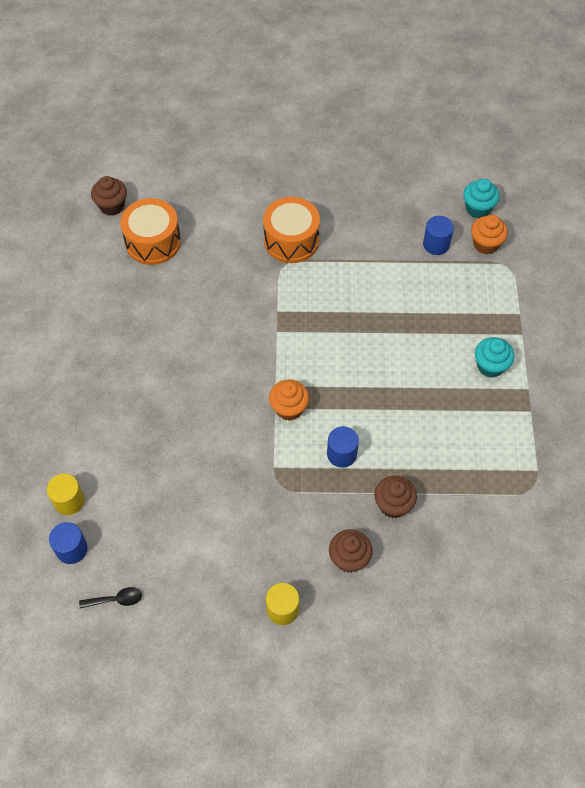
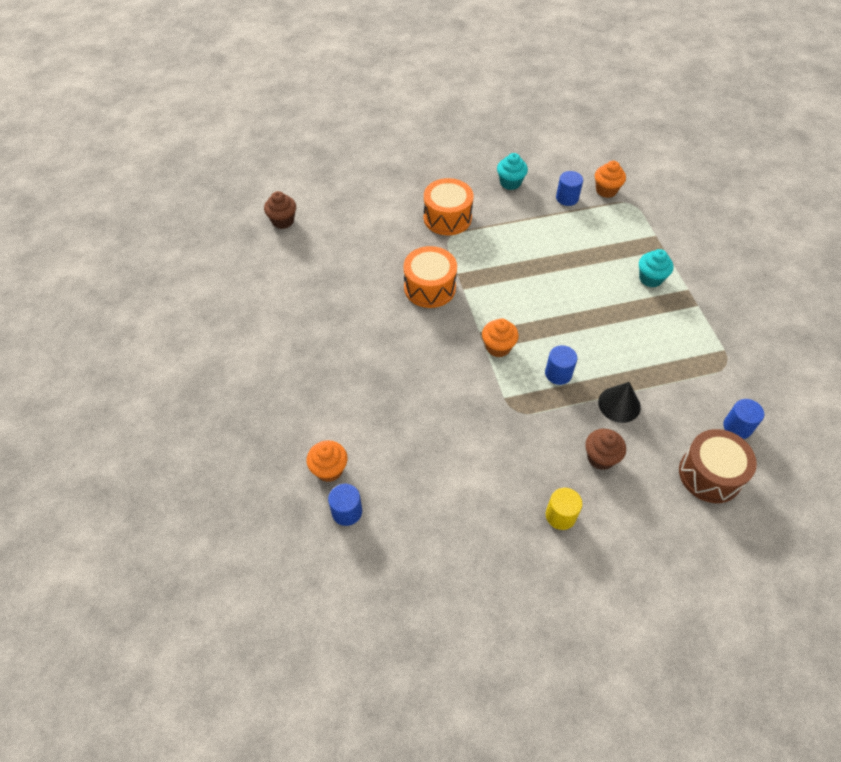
camera: 15 degrees left, 5 degrees down
yellow cylinder [47,474,85,515] -> orange cupcake [307,440,348,482]
black spoon [79,587,142,608] -> none
orange drum [120,198,181,265] -> orange drum moved to [403,246,457,308]
brown cupcake [374,476,417,518] -> black cone [598,382,641,423]
turquoise cupcake [463,179,499,218] -> turquoise cupcake moved to [497,153,528,190]
none -> brown drum [679,429,757,503]
none -> blue cylinder [723,399,764,439]

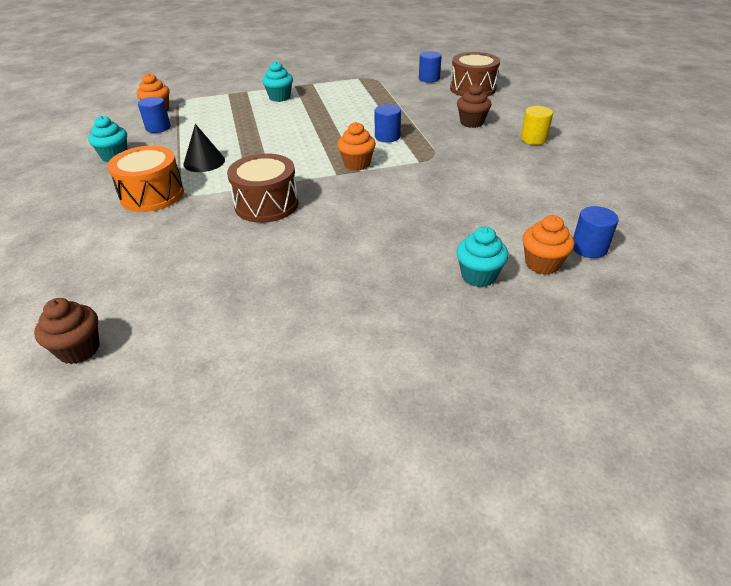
camera: 90 degrees left, 15 degrees down
orange drum [403,246,457,308] -> brown drum [227,153,299,223]
black cone [598,382,641,423] -> black cone moved to [183,124,225,172]
none -> turquoise cupcake [456,227,508,287]

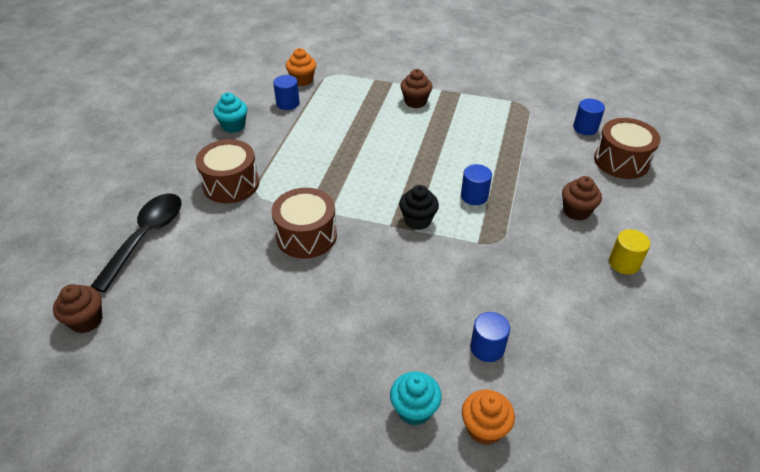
camera: 30 degrees right, 5 degrees up
orange drum [107,146,184,212] -> brown drum [195,139,259,203]
black cone [183,124,225,172] -> none
turquoise cupcake [262,61,293,102] -> brown cupcake [400,69,432,108]
orange cupcake [337,122,376,171] -> black cupcake [399,185,439,230]
blue cylinder [573,206,619,258] -> blue cylinder moved to [470,312,510,362]
none -> black spoon [90,193,182,293]

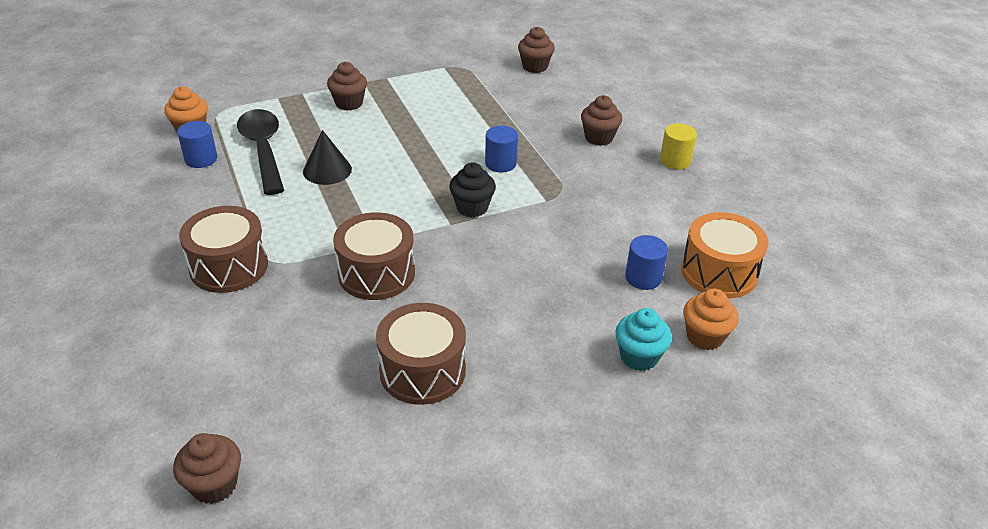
camera: 40 degrees left, 5 degrees down
black spoon [90,193,182,293] -> black spoon moved to [237,109,284,195]
turquoise cupcake [214,93,247,133] -> none
blue cylinder [573,99,605,135] -> brown cupcake [518,27,555,73]
brown drum [594,118,660,179] -> brown drum moved to [376,303,466,405]
none -> black cone [303,130,352,185]
none -> orange drum [681,212,768,299]

